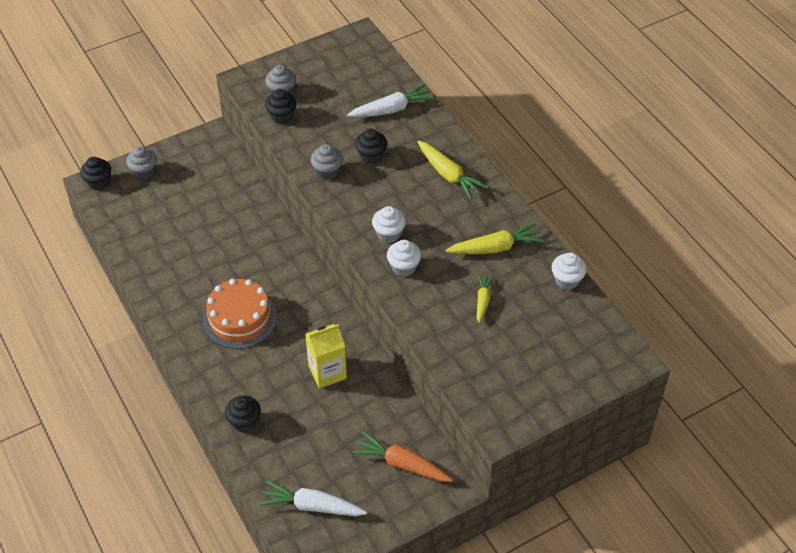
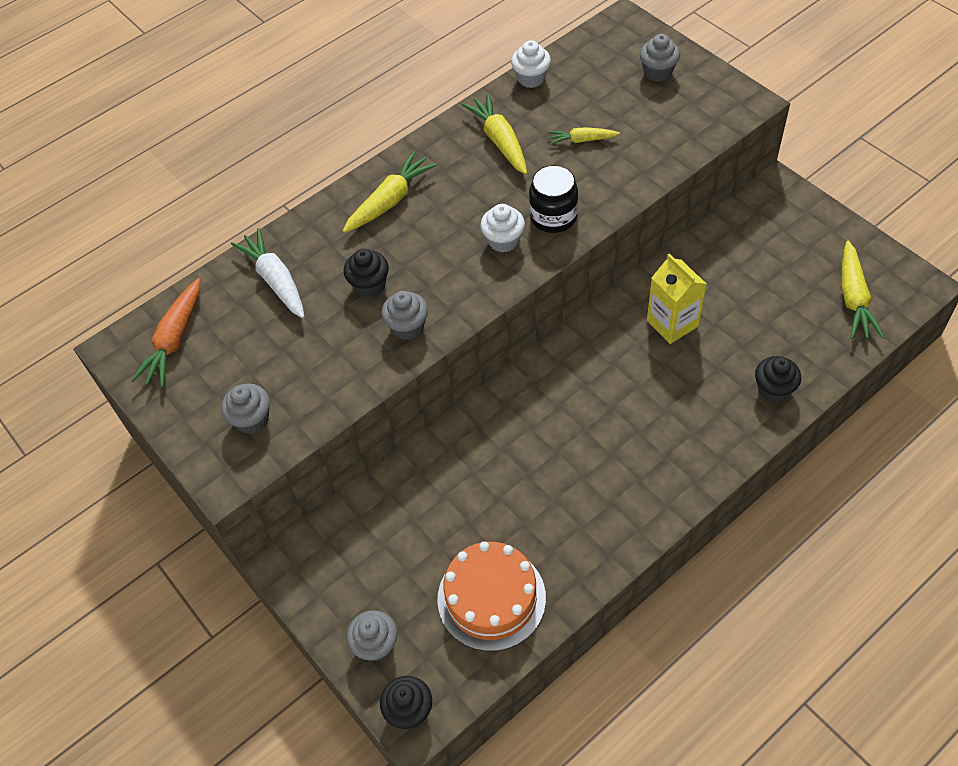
camera: 95 degrees left, 5 degrees up
orange cake [203,279,277,349] -> orange cake moved to [437,541,546,651]
white carrot [260,481,367,516] -> yellow carrot [842,241,884,339]
black cupcake [265,89,296,124] -> none
orange carrot [352,432,453,482] -> orange carrot moved to [131,278,200,387]
white cupcake [387,240,421,277] -> black jar [529,165,578,233]
none -> grey cupcake [640,34,680,82]

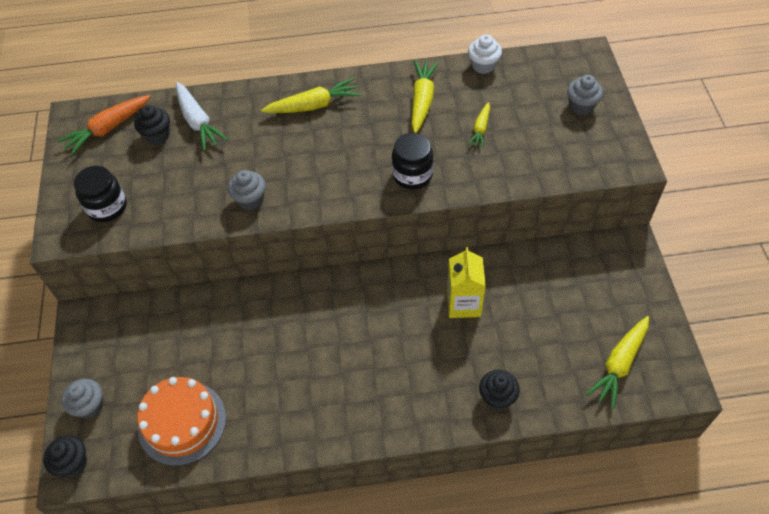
camera: 30 degrees right, 0 degrees up
grey cupcake [221,384,270,434] -> black jar [74,166,127,222]
white carrot [231,228,305,318] -> white carrot turned 150 degrees clockwise [176,82,228,151]
black cupcake [344,249,389,297] -> black cupcake moved to [134,105,170,145]
white cupcake [480,204,525,253] -> none
yellow carrot [548,127,620,145] -> yellow carrot turned 105 degrees counterclockwise [468,102,490,148]

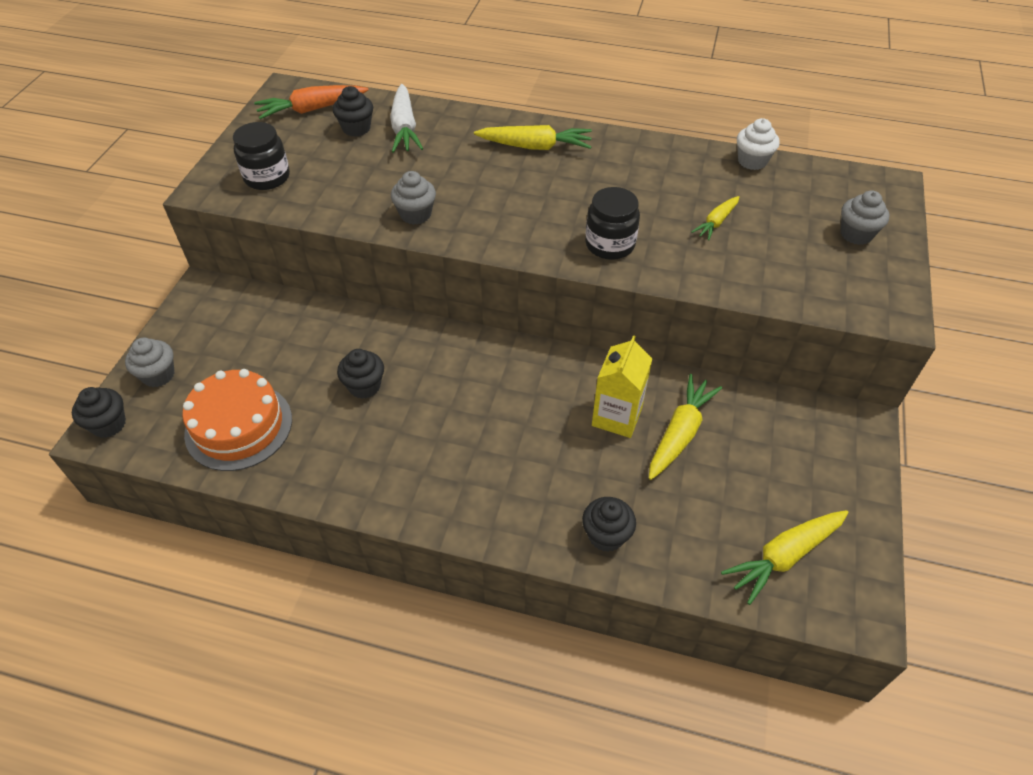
camera: 20 degrees right, 5 degrees down
yellow carrot [411,60,439,133] -> yellow carrot moved to [649,374,722,480]
none -> black cupcake [337,349,384,399]

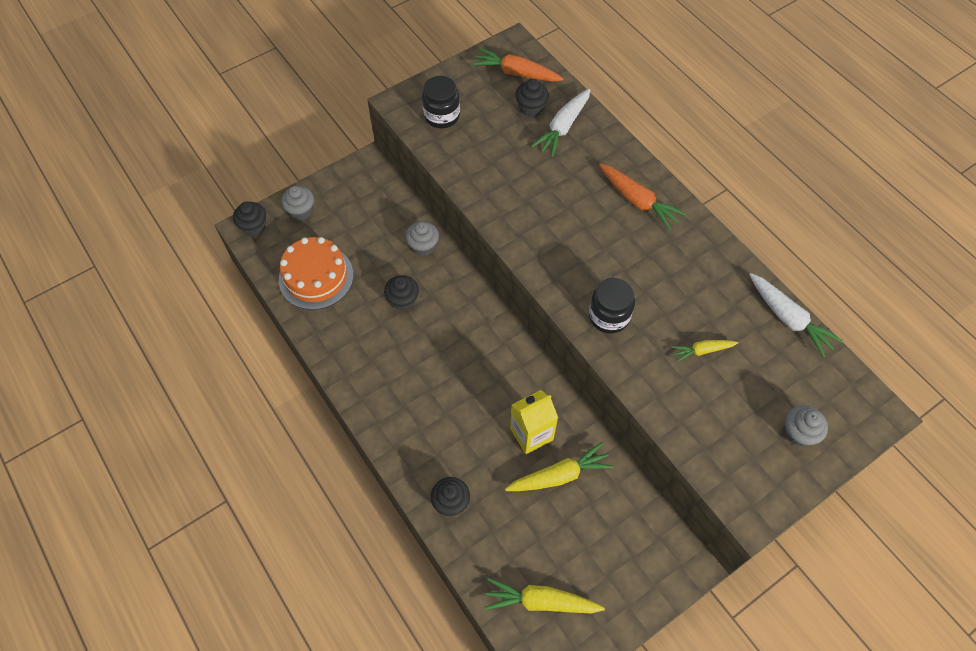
camera: 40 degrees right, 10 degrees up
grey cupcake [391,171,436,225] -> grey cupcake moved to [405,221,439,256]
yellow carrot [474,125,592,150] -> orange carrot [599,163,686,230]
white cupcake [737,118,780,170] -> white carrot [749,273,843,358]

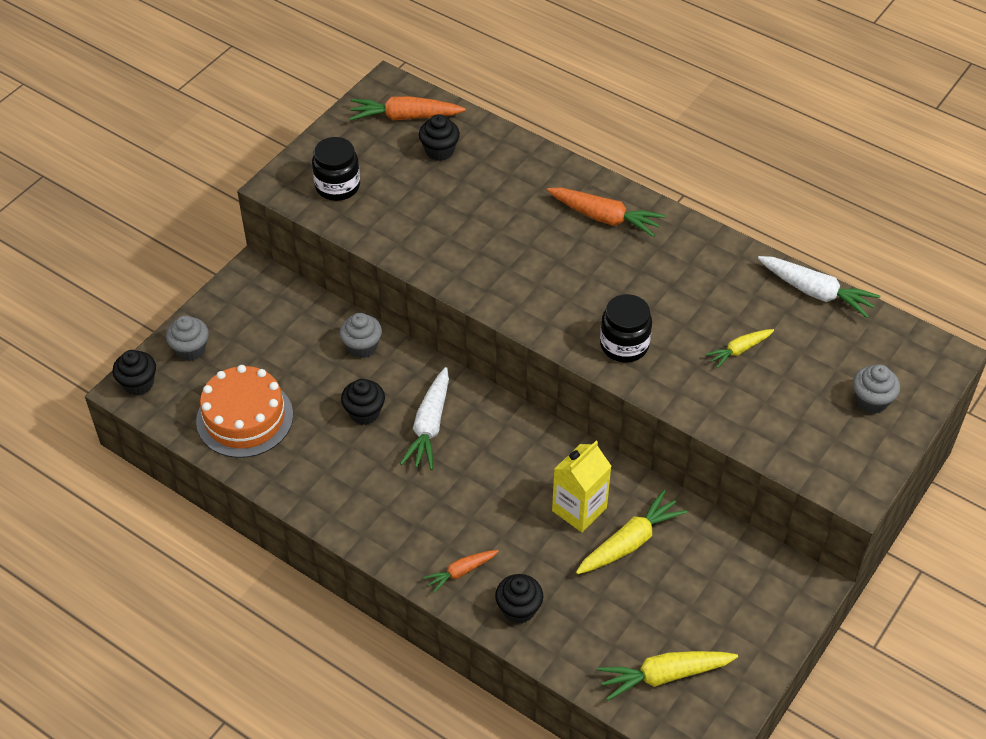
camera: 20 degrees left, 10 degrees down
white carrot [531,89,591,157] -> white carrot moved to [400,367,449,470]
none -> orange carrot [423,550,499,593]

